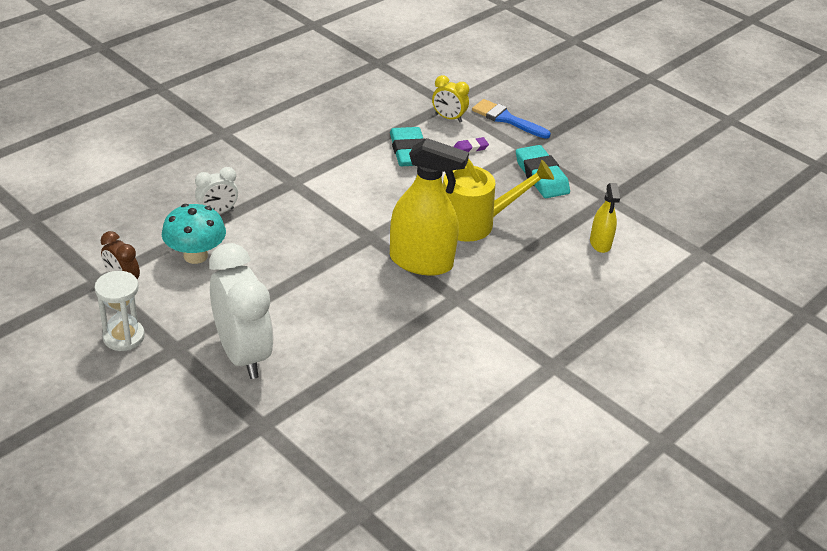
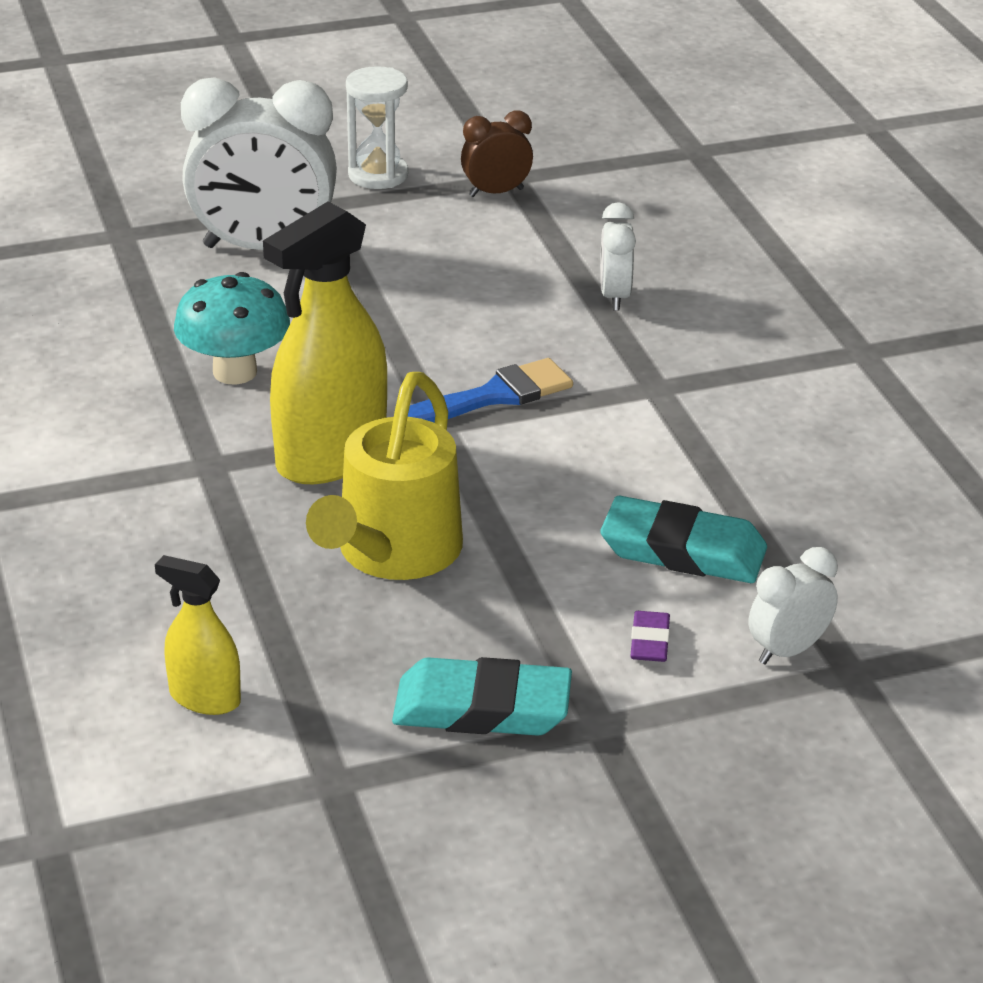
camera: 120 degrees right, 5 degrees down
turquoise mushroom [162,204,226,264] -> turquoise mushroom moved to [174,272,290,385]
yellow clock [432,75,469,122] -> white clock [749,547,838,665]
blue brush [472,99,551,139] -> blue brush moved to [408,358,573,423]

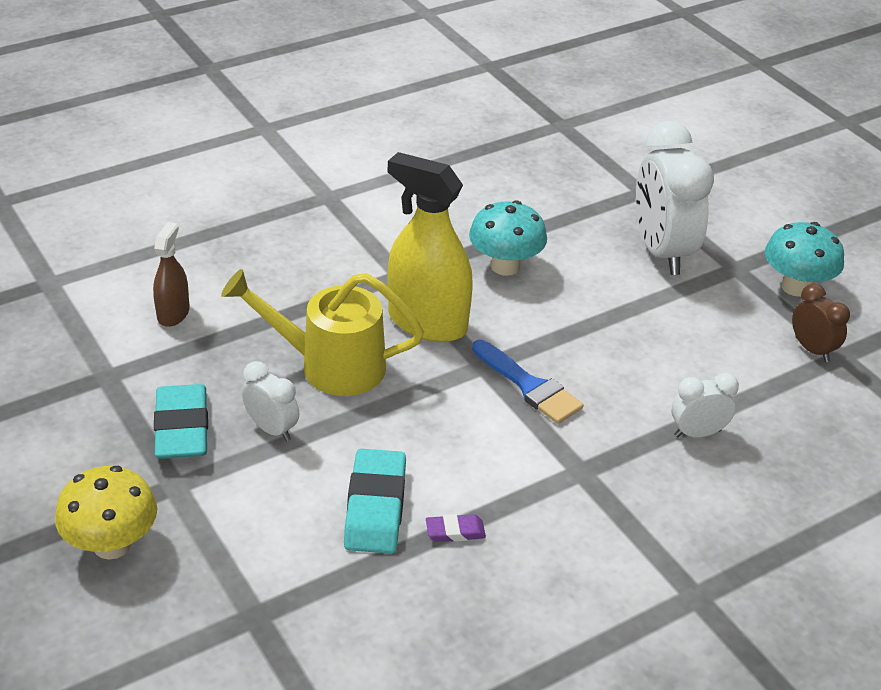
camera: 75 degrees right, 5 degrees up
yellow spray bottle [155,555,241,715] -> brown spray bottle [153,222,190,327]
white hourglass [346,66,408,189] -> turquoise mushroom [765,222,844,297]
purple eraser [631,611,670,662] -> purple eraser moved to [426,514,486,542]
white clock [749,547,838,665] -> white clock moved to [242,361,299,441]
none -> yellow mushroom [55,466,157,560]

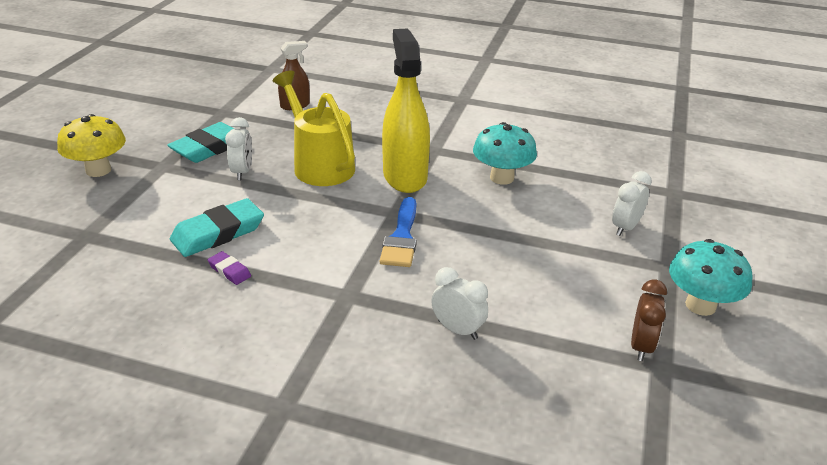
camera: 50 degrees right, 5 degrees down
white clock [636,121,714,275] -> white clock [612,171,652,236], size x0.50

